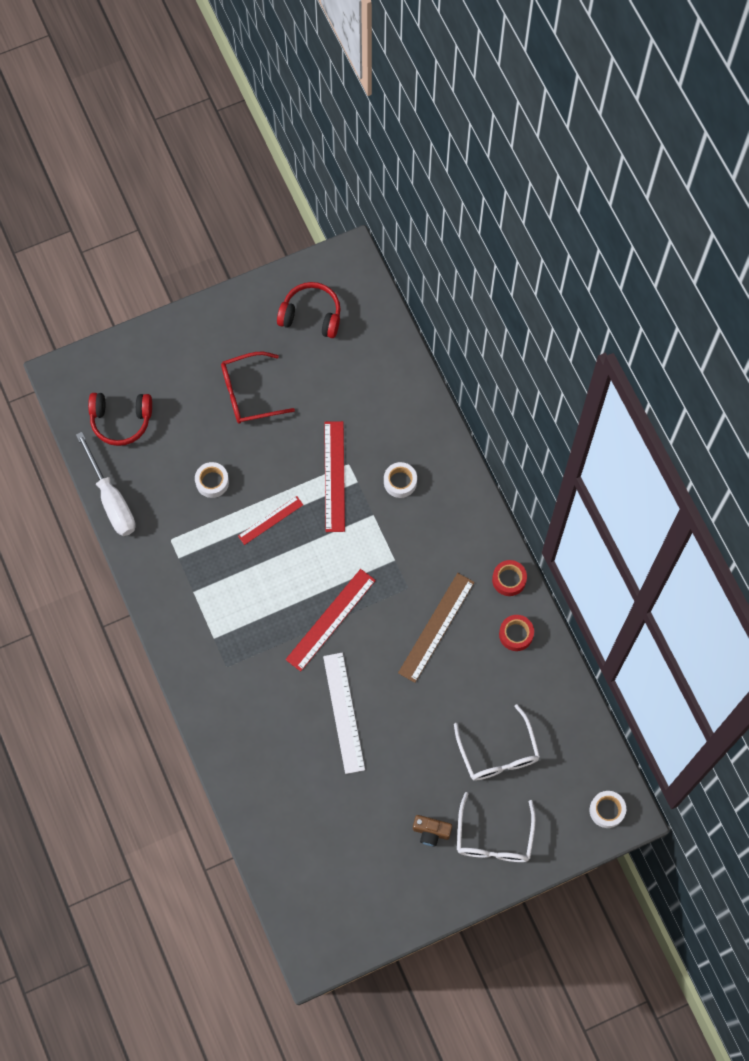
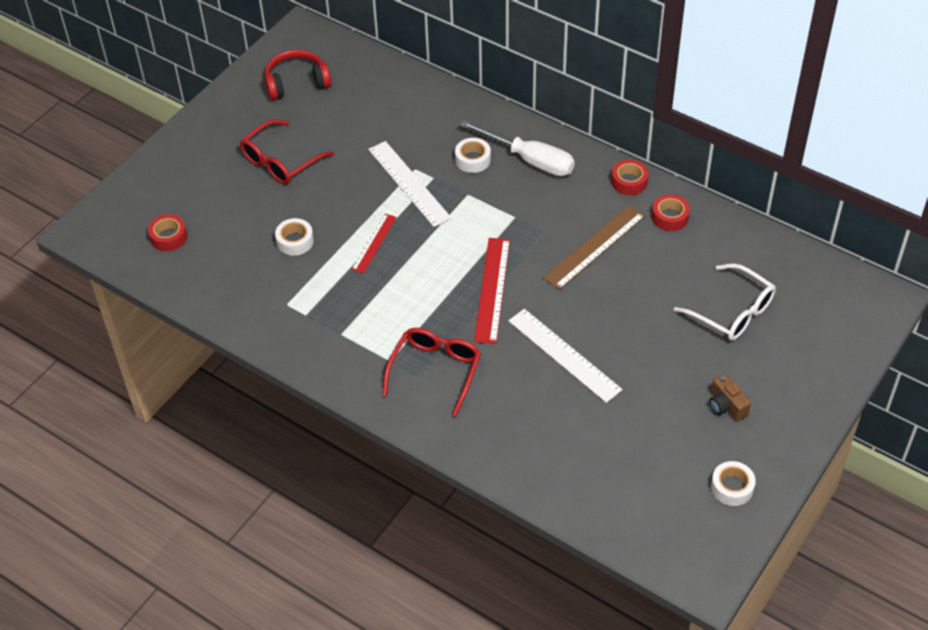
camera: 30 degrees left, 20 degrees down
white screwdriver [76,432,136,536] -> white screwdriver moved to [460,120,575,176]
red headphones [88,393,152,446] -> red tape [148,214,187,251]
red ruler [324,421,345,532] -> white ruler [368,141,452,227]
brown ruler [398,573,474,683] -> brown ruler turned 45 degrees clockwise [543,205,645,290]
brown camera [413,815,452,847] -> brown camera turned 75 degrees clockwise [709,374,751,422]
white glasses [457,792,536,862] -> none
white tape [589,791,626,828] -> white tape moved to [711,461,756,506]
none -> red glasses [382,328,481,417]

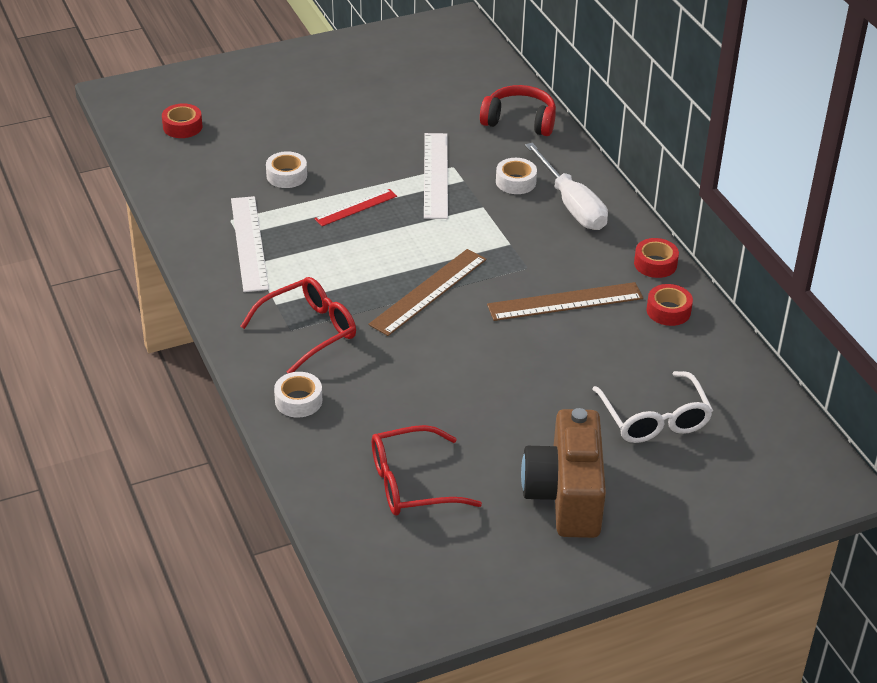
camera: 30 degrees right, 10 degrees down
red glasses [240,120,334,184] -> red glasses moved to [372,425,482,516]
red headphones [265,49,332,100] -> red headphones moved to [480,85,556,136]
red ruler [474,238,510,344] -> brown ruler [368,249,486,336]
white ruler [508,309,623,403] -> white ruler moved to [231,196,269,292]
brown camera [709,374,751,422] -> brown camera [521,408,606,538], size x2.20
white tape [711,461,756,506] -> white tape moved to [274,372,322,418]

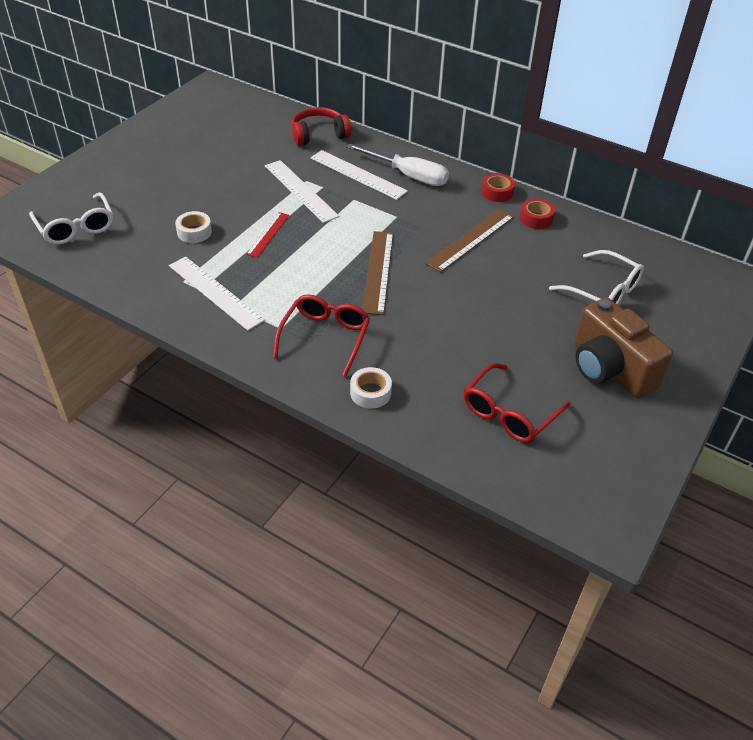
camera: 35 degrees left, 5 degrees up
red tape [162,103,202,138] -> white glasses [29,192,113,245]
white tape [496,158,537,194] -> white ruler [310,150,408,200]

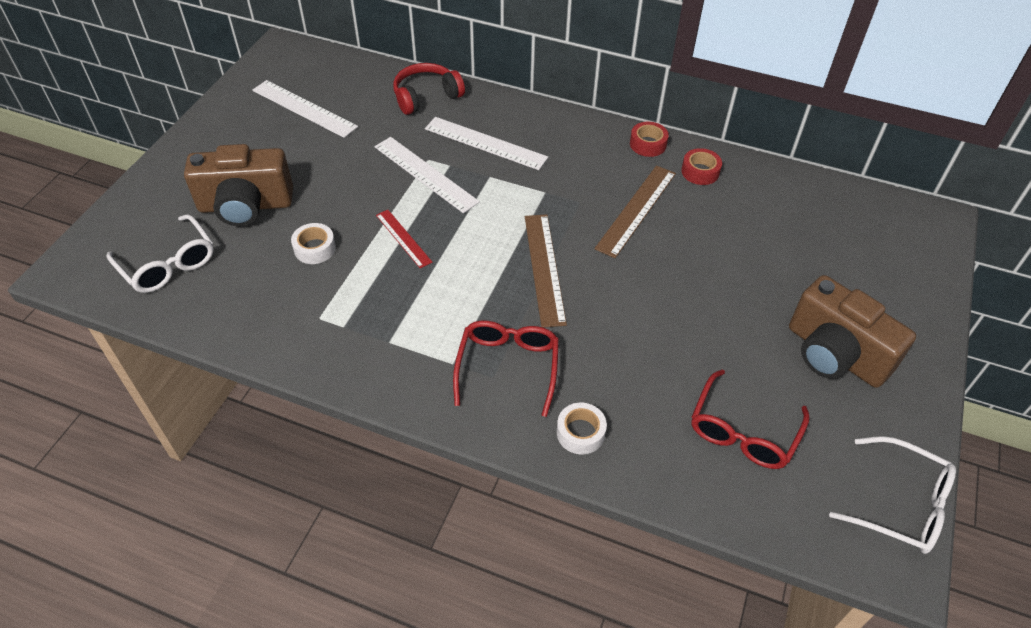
camera: 10 degrees left, 5 degrees up
white ruler [169,256,265,331] -> white ruler moved to [252,80,358,138]
red ruler [246,212,289,258] -> red ruler turned 45 degrees counterclockwise [376,210,432,268]
white screwdriver [346,143,449,186] -> none
white glasses [549,250,644,305] -> white glasses moved to [829,436,956,554]
none -> brown camera [184,144,293,226]

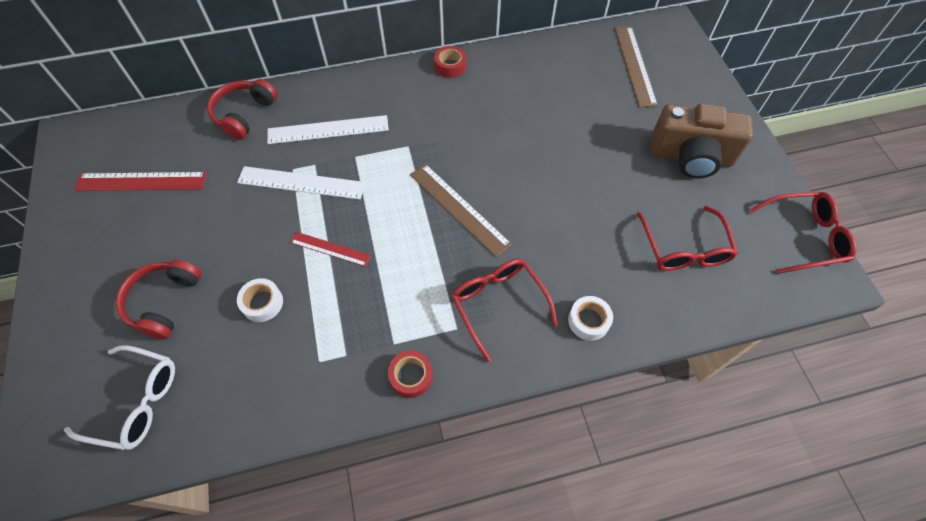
camera: 35 degrees left, 10 degrees up
brown camera [184,144,293,226] -> red headphones [116,260,202,339]
white ruler [252,80,358,138] -> red ruler [74,172,207,191]
brown ruler [594,165,676,258] -> brown ruler moved to [614,26,658,107]
red tape [681,148,722,185] -> red tape moved to [388,350,433,398]
white glasses [829,436,956,554] -> red glasses [750,192,857,274]

